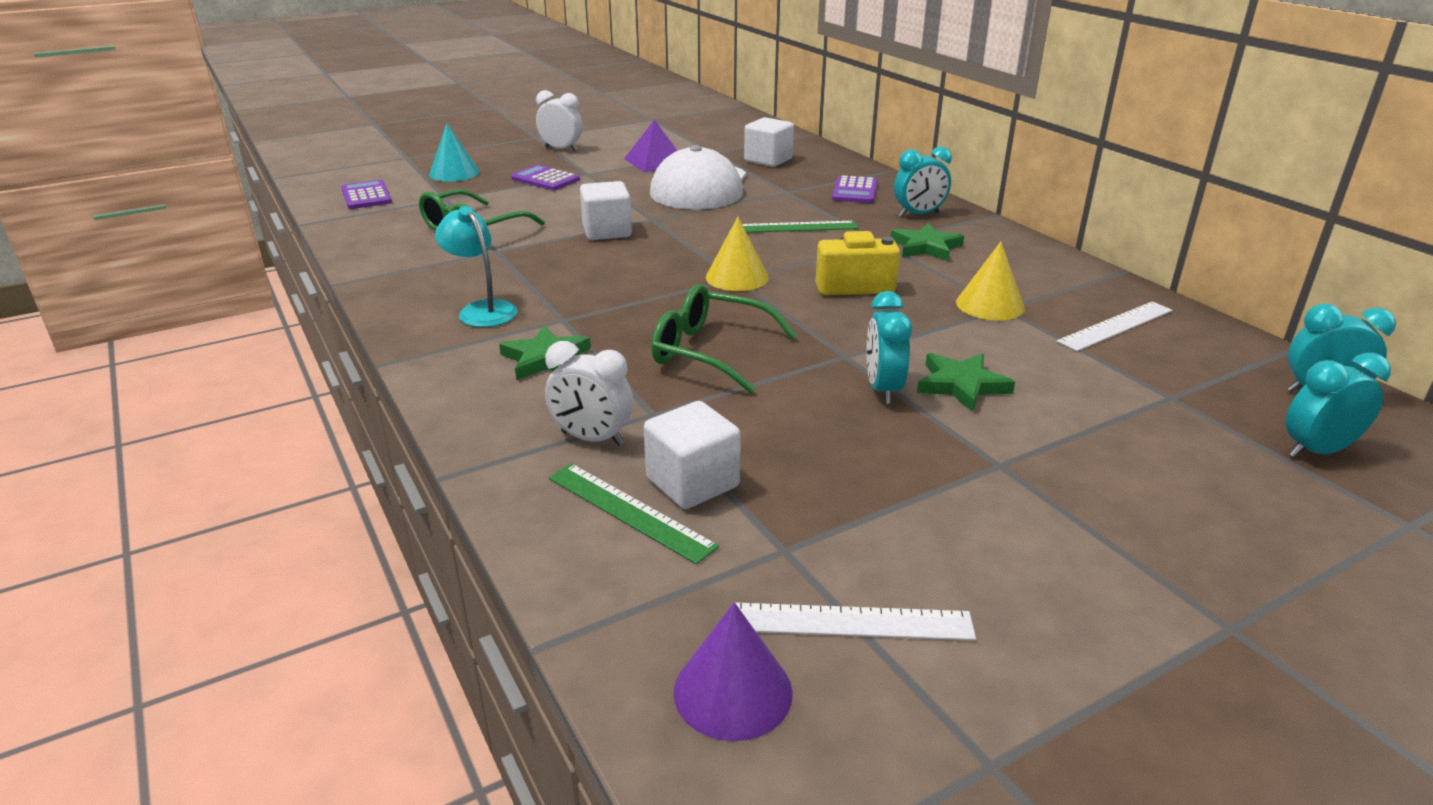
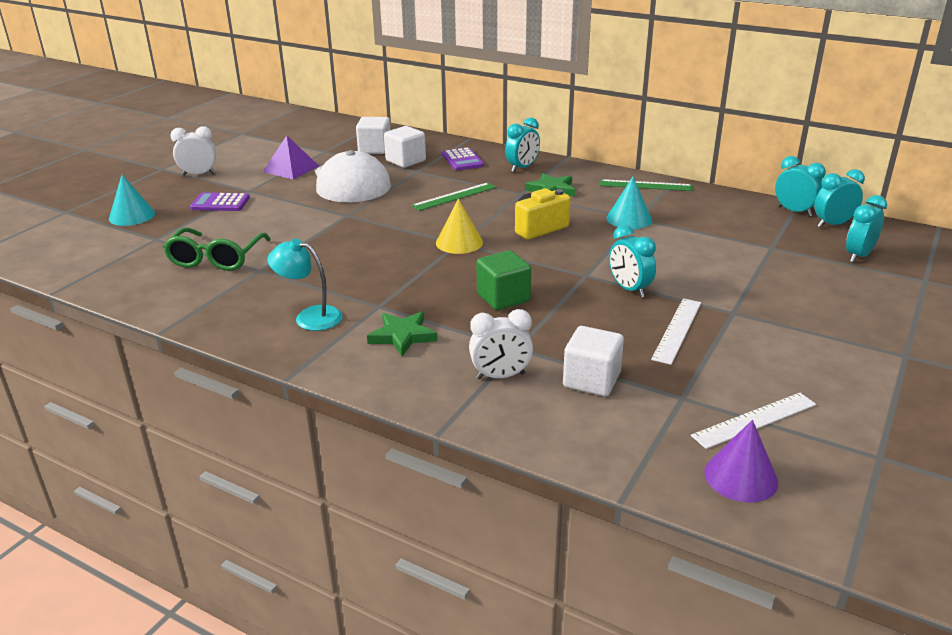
camera: 30 degrees left, 0 degrees up
purple calculator [341,180,392,209] -> none
green ruler [548,463,719,564] -> green ruler moved to [600,179,693,191]
white cube [580,181,632,240] -> white cube moved to [384,126,426,168]
green glasses [651,285,797,393] -> green cube [477,250,531,310]
green star [917,353,1015,412] -> none
yellow cone [956,241,1025,320] -> turquoise cone [606,177,652,229]
white ruler [1057,301,1173,351] -> white ruler moved to [651,298,701,365]
none -> turquoise clock [775,156,826,216]

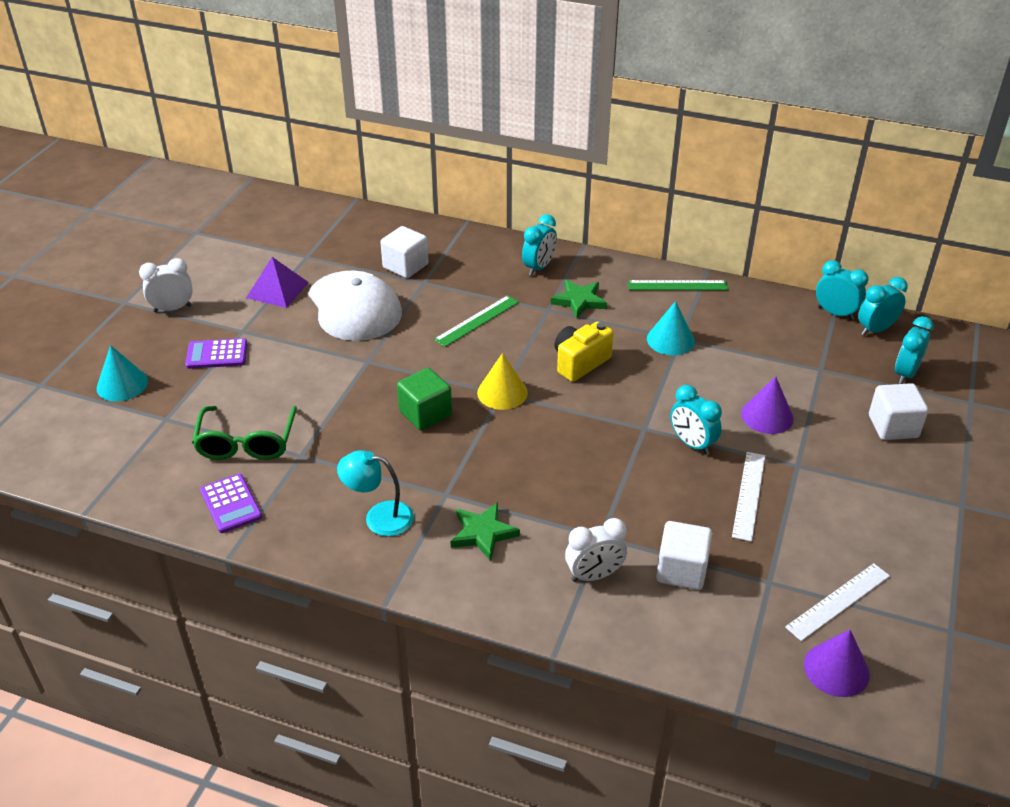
camera: 10 degrees left, 10 degrees up
white cube [356,117,390,154] -> white cube moved to [869,383,928,440]
purple calculator [442,147,484,171] -> purple calculator moved to [200,474,262,533]
green cube [477,250,531,310] -> green cube moved to [397,368,452,431]
none -> purple cone [741,376,794,434]

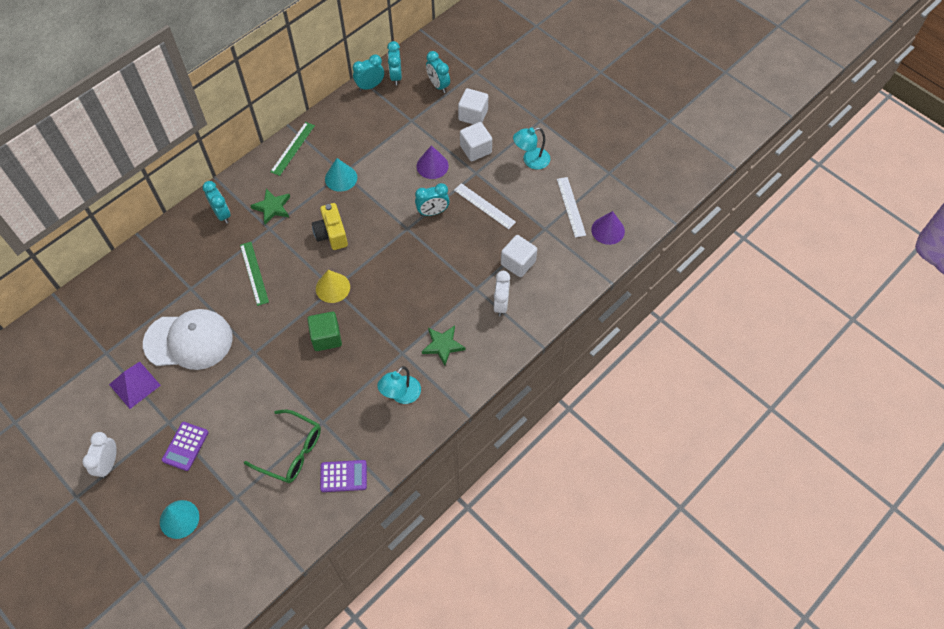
camera: 65 degrees left, 20 degrees up
white cube [380,226,428,278] -> white cube moved to [460,122,492,161]
none -> turquoise lamp [513,127,550,169]

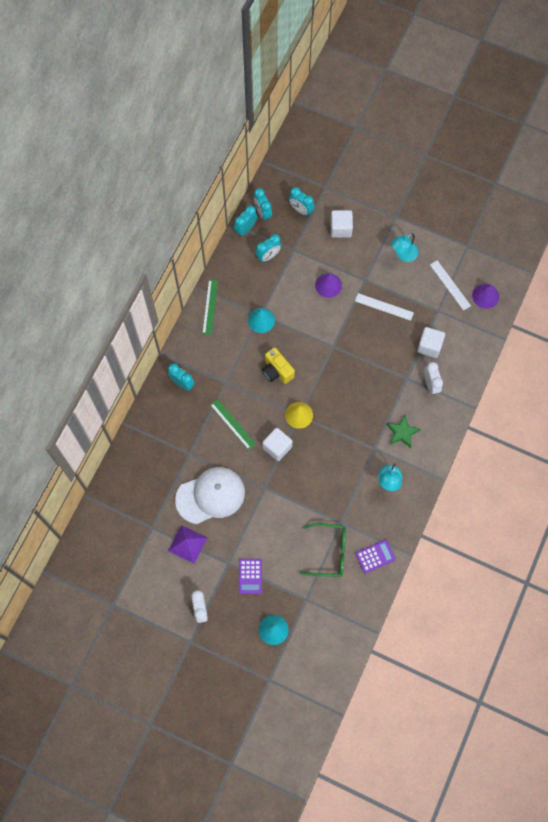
camera: 20 degrees left, 10 degrees up
green star [250,189,290,224] -> none
green cube [307,312,342,351] -> none
turquoise clock [415,183,450,216] -> turquoise clock moved to [255,234,282,262]
white cube [460,122,492,161] -> white cube moved to [262,428,292,461]

